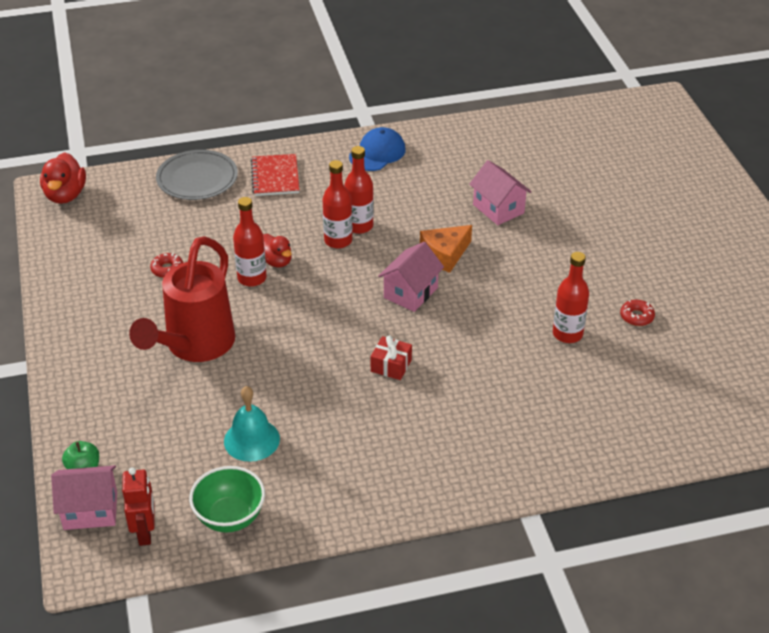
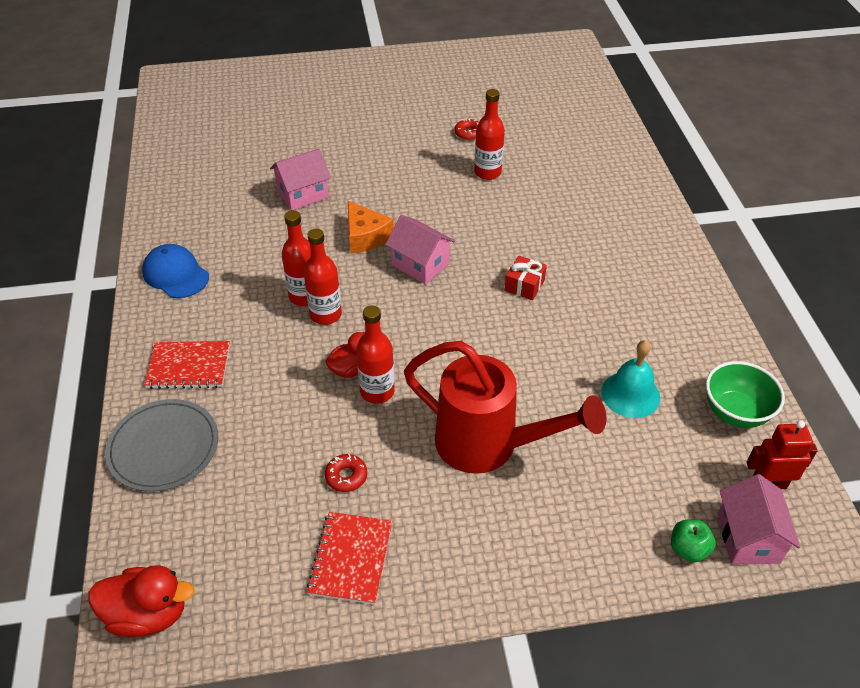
camera: 85 degrees left, 5 degrees up
none -> red notebook [307,512,392,605]

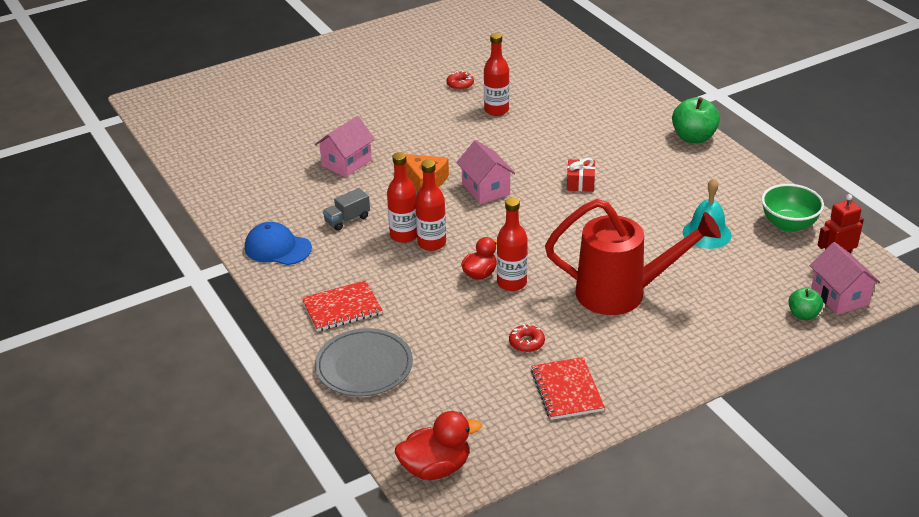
camera: 20 degrees left, 10 degrees down
pink house [385,215,455,285] -> pink house turned 45 degrees clockwise [456,140,515,204]
none -> grey truck [323,188,370,231]
none -> green apple [672,97,720,143]

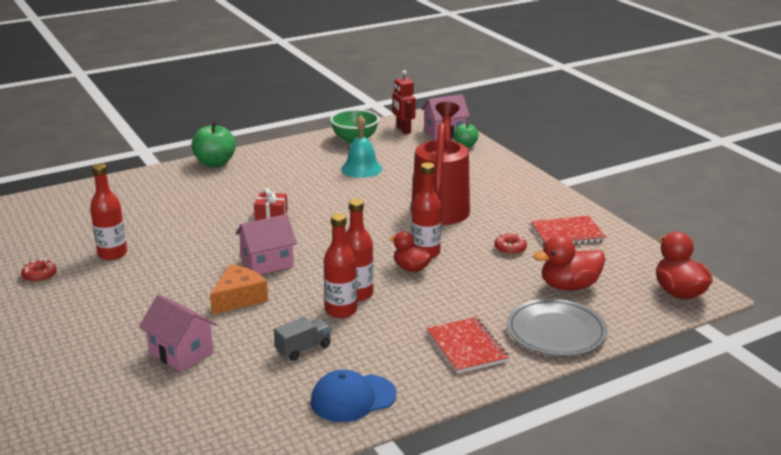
camera: 90 degrees left, 10 degrees down
blue cap [245,222,312,265] -> blue cap turned 45 degrees clockwise [310,370,396,422]
grey truck [323,188,370,231] -> grey truck turned 90 degrees counterclockwise [274,317,331,361]
none -> red duck [533,235,605,291]

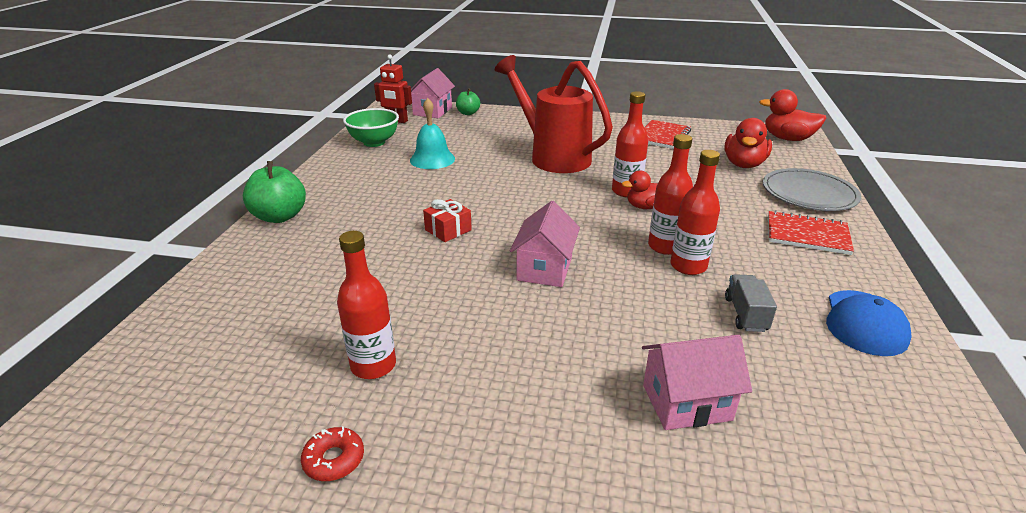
camera: 50 degrees left, 5 degrees up
orange cheese [210,264,268,315] -> none
red donut [494,233,527,255] -> none

